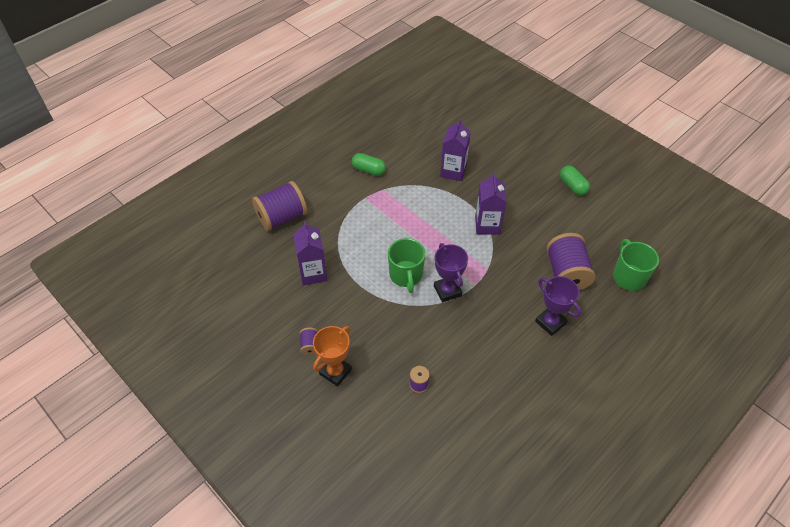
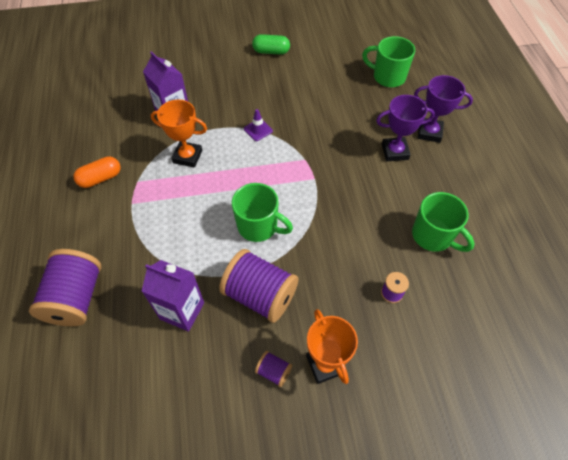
camera: 55 degrees left, 5 degrees up
green capsule [352,153,386,176] -> orange capsule [74,157,120,188]
purple trophy [434,243,468,302] -> purple trophy moved to [414,75,473,143]
purple carton [475,173,507,235] -> purple traffic cone [244,109,273,141]
purple spool [547,233,595,291] -> purple spool moved to [219,249,298,323]
none -> orange trophy [151,100,207,168]
none -> green mug [412,192,475,252]

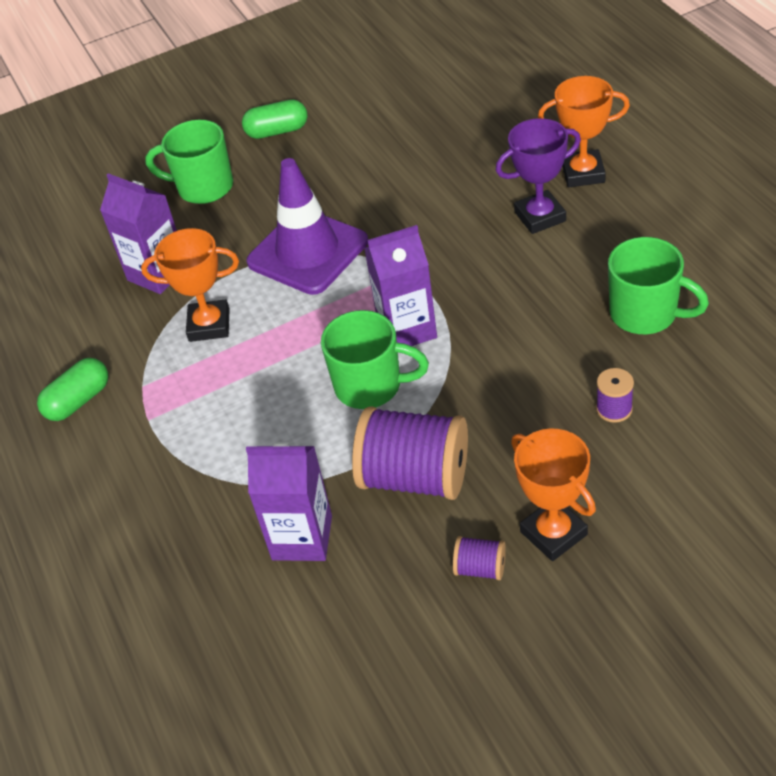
camera: 10 degrees left, 10 degrees down
purple spool [29,249,102,326] -> none
orange capsule [74,157,120,188] -> green capsule [37,358,108,421]
purple traffic cone [244,109,273,141] -> purple traffic cone [246,158,368,295], size x2.45
green mug [362,36,415,87] -> green mug moved to [145,120,233,204]
purple trophy [414,75,473,143] -> orange trophy [538,76,630,187]
none -> purple carton [364,225,437,346]

